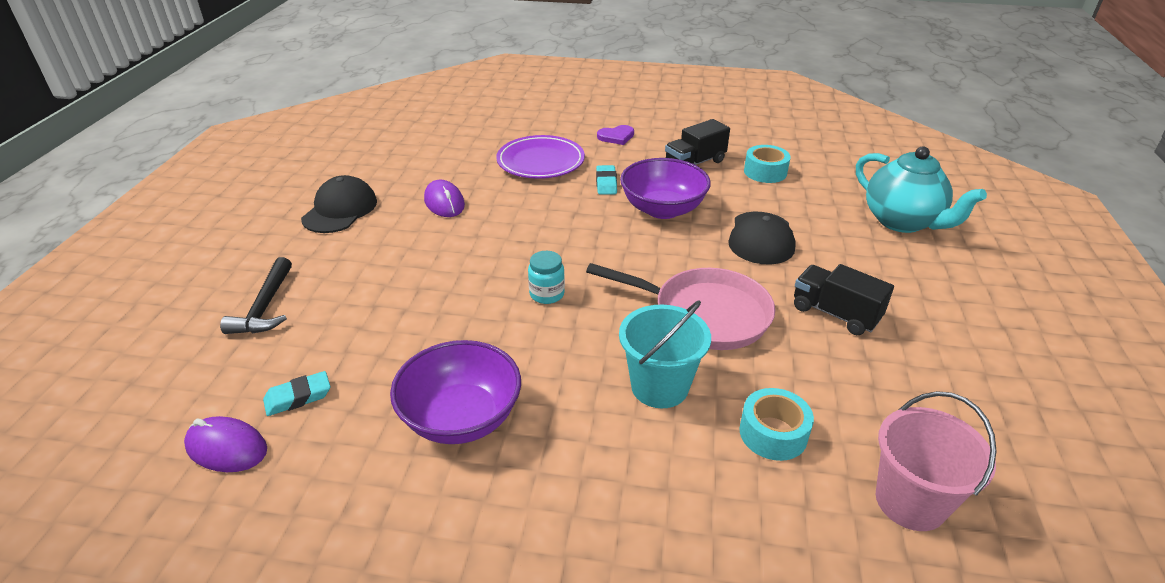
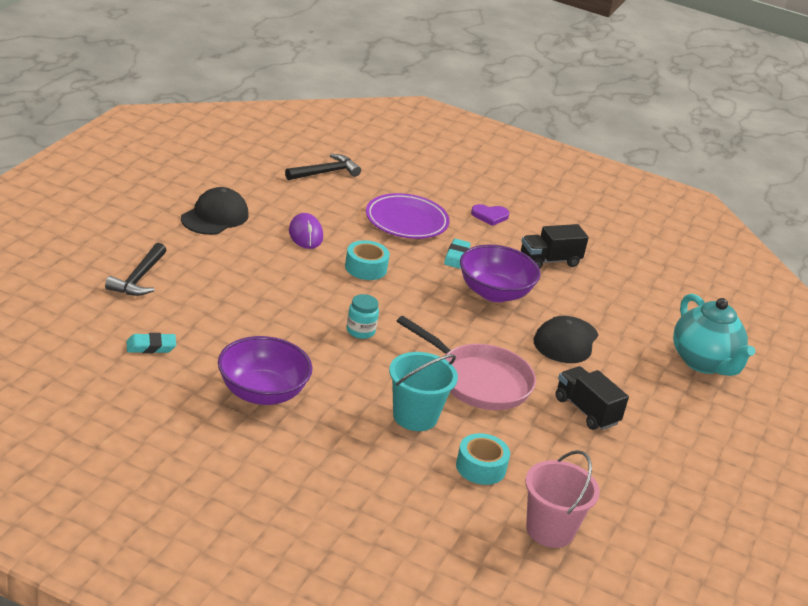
camera: 10 degrees right, 5 degrees down
purple mouse [184,416,267,472] -> none
turquoise tape [744,145,791,183] -> turquoise tape moved to [345,240,390,280]
none -> black hammer [285,154,361,180]

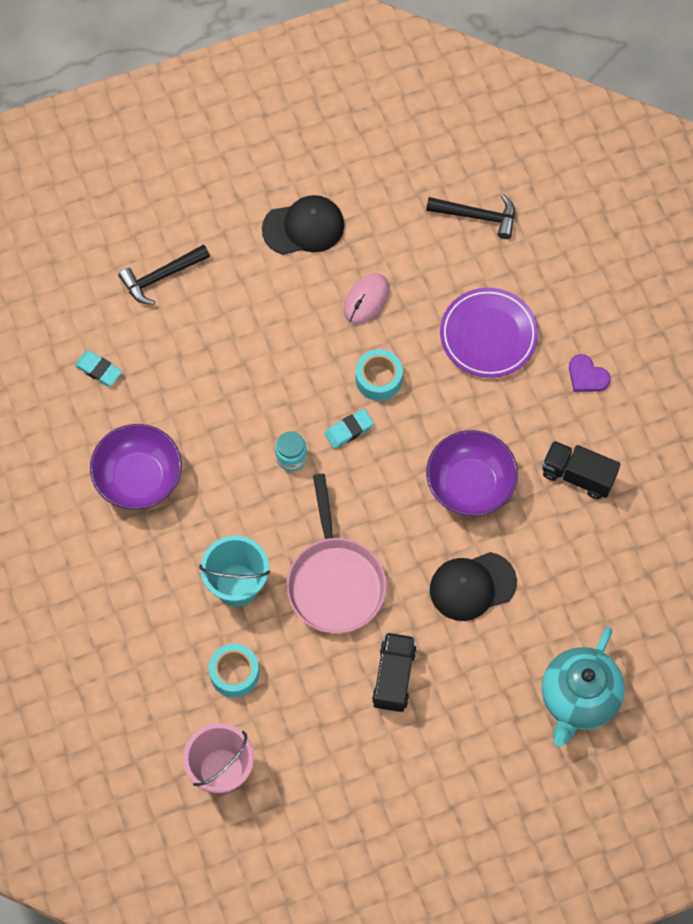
camera: 50 degrees right, 35 degrees up
purple mouse [289,213,323,249] -> pink mouse [344,273,389,324]
turquoise eraser [444,239,471,269] -> turquoise eraser moved to [325,409,374,449]

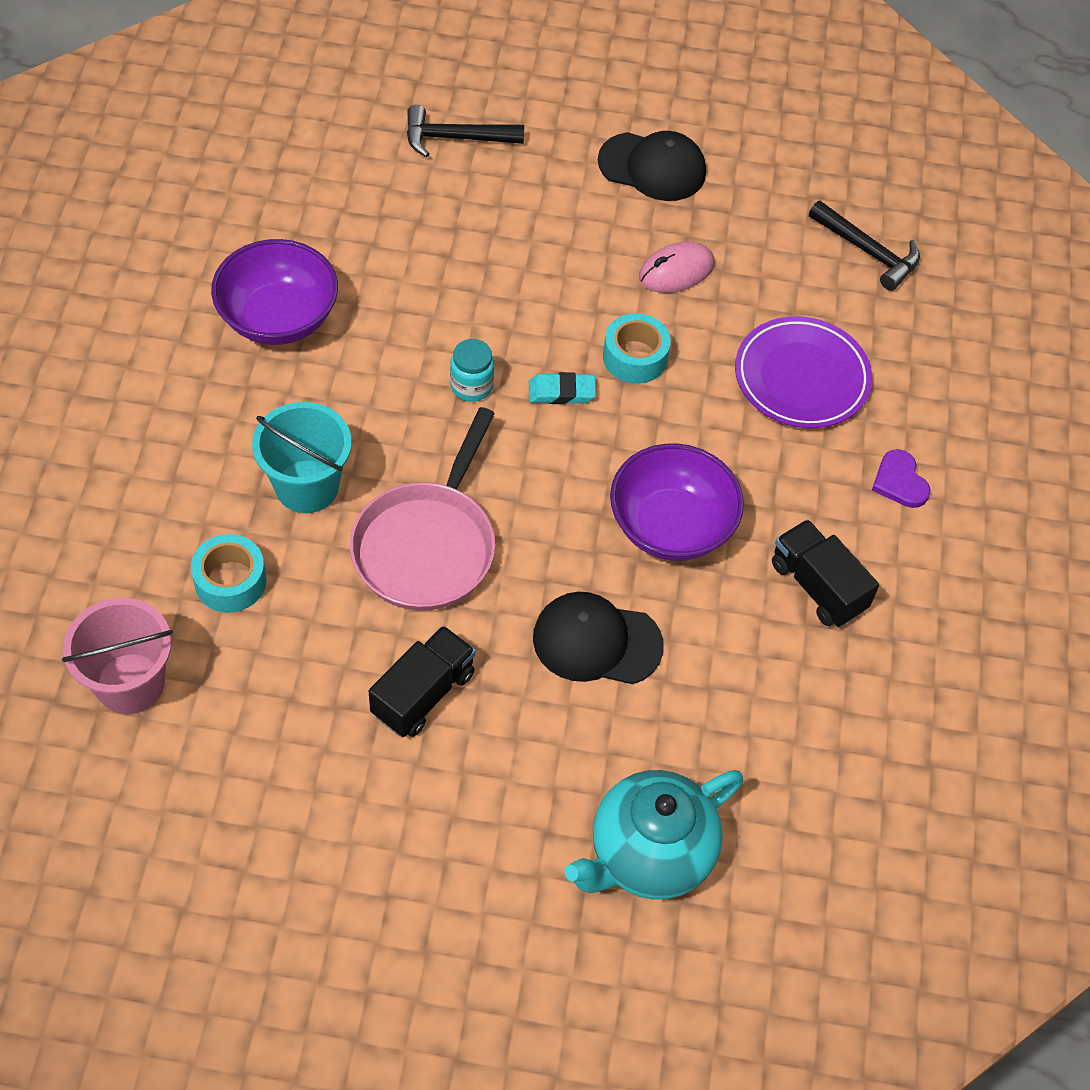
camera: 25 degrees right, 10 degrees down
turquoise eraser [75,351,122,386] -> none

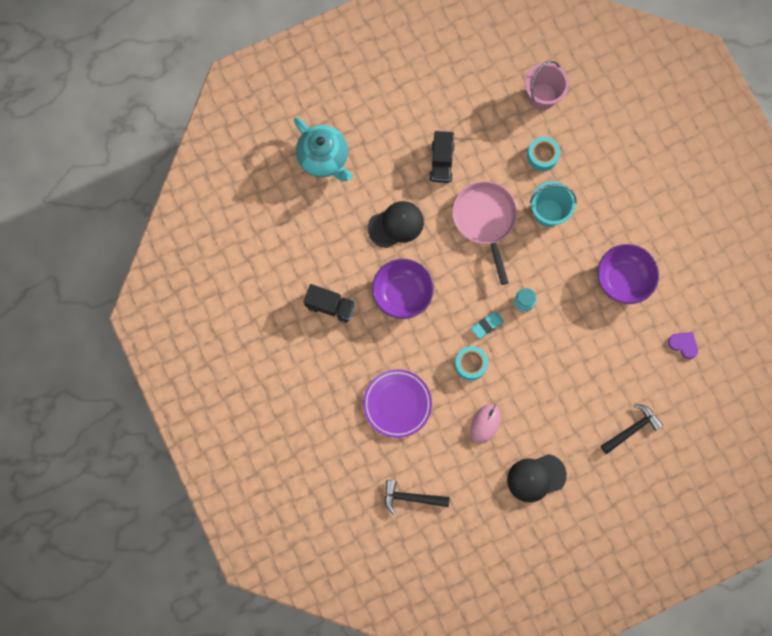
camera: 150 degrees right, 20 degrees up
turquoise teapot [565,770,743,900] -> turquoise teapot turned 120 degrees clockwise [294,117,353,181]
purple heart [872,449,931,508] -> purple heart moved to [668,332,698,359]

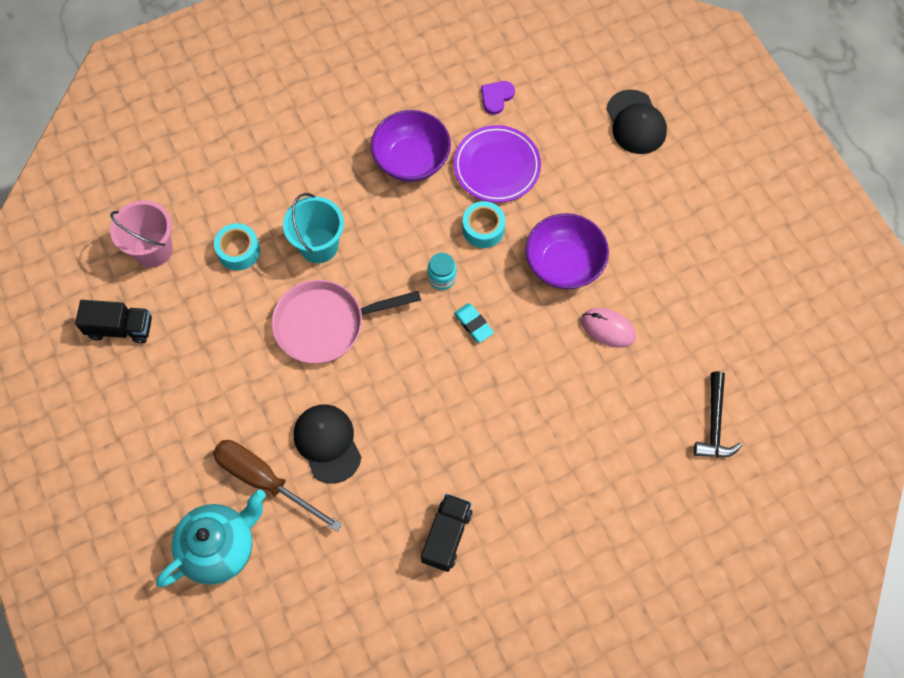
camera: 90 degrees left, 10 degrees down
purple plate [363,369,432,438] -> purple plate moved to [453,125,541,203]
purple bowl [372,259,434,319] -> purple bowl moved to [525,213,609,289]
black truck [429,131,455,183] -> black truck moved to [75,300,152,344]
turquoise tape [455,346,488,381] -> turquoise tape moved to [463,201,505,248]
black cap [507,454,567,503] -> black cap moved to [606,90,667,154]
black hammer [601,404,663,454] -> none
none -> brown screwdriver [213,440,342,532]

